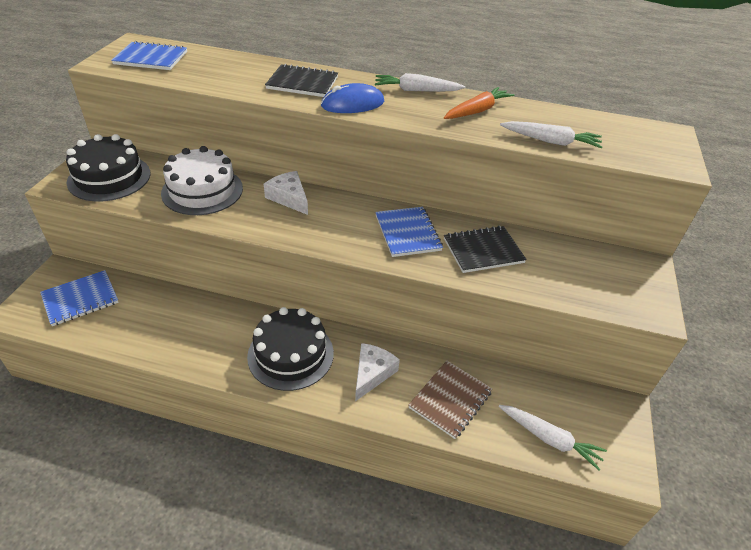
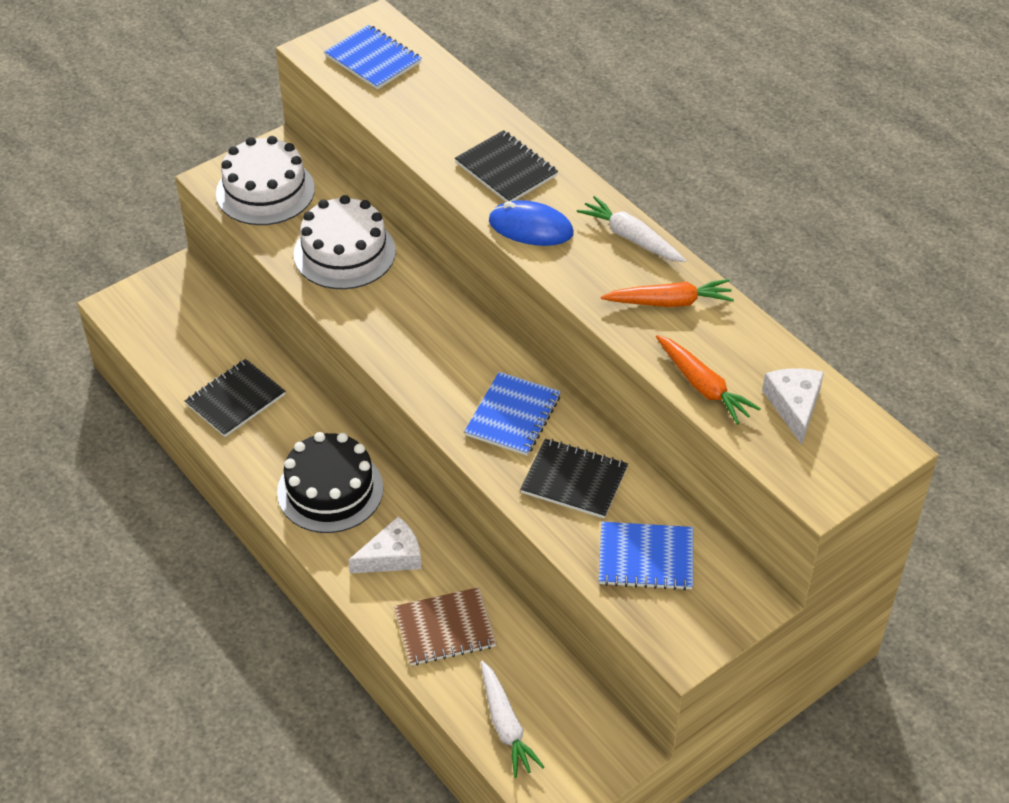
camera: 40 degrees right, 5 degrees up
blue notebook [40,270,119,326] -> blue notebook moved to [599,522,693,591]
black cake [66,134,150,201] -> white cake [216,136,315,225]
white cheese [264,171,308,215] -> white cheese moved to [762,368,824,445]
white carrot [500,121,602,149] -> orange carrot [656,335,761,425]
none -> black notebook [185,359,285,437]

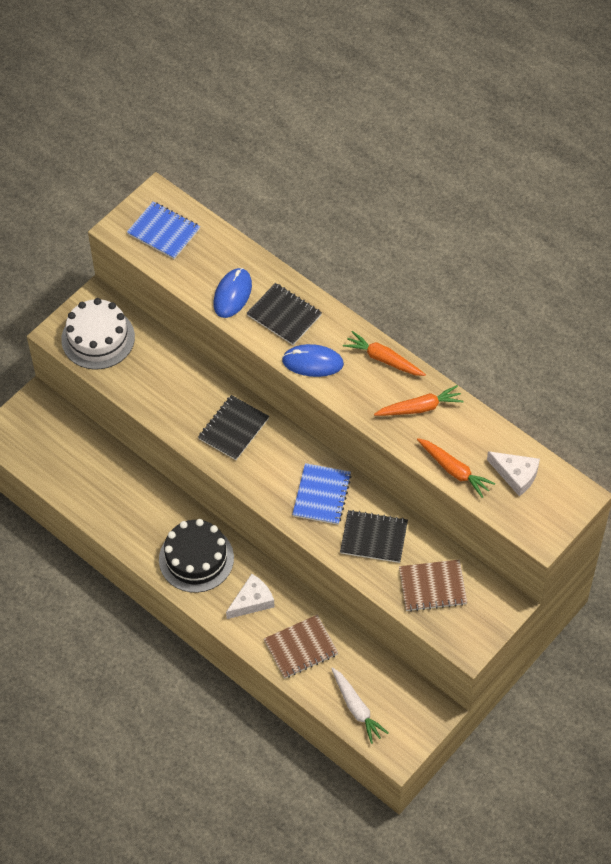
camera: 10 degrees left, 10 degrees up
black notebook [185,359,285,437] -> black notebook moved to [198,395,269,460]
white cake [294,195,396,289] -> none
white carrot [577,196,686,262] -> orange carrot [343,331,426,376]
blue notebook [599,522,693,591] -> brown notebook [399,560,467,612]
white cheese [762,368,824,445] -> white cheese turned 135 degrees clockwise [487,451,540,496]
none -> blue mouse [213,268,252,318]

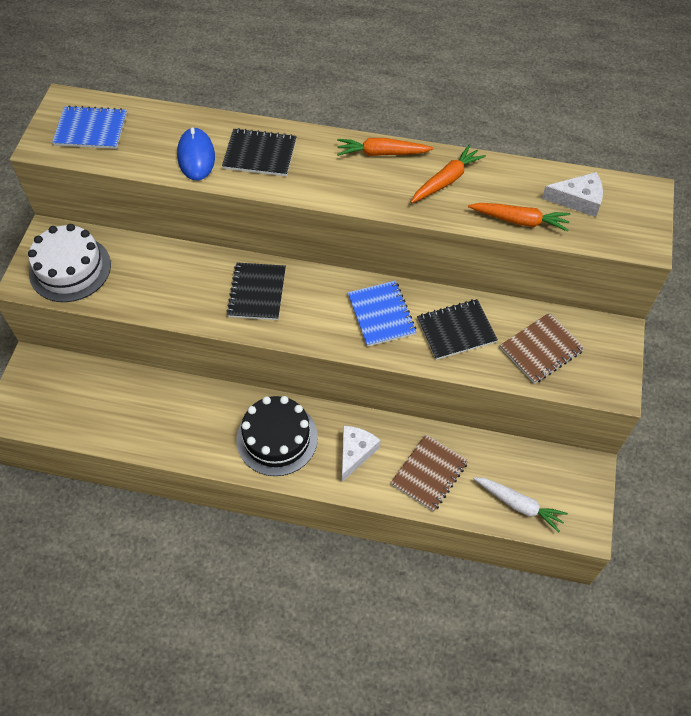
camera: 30 degrees left, 0 degrees up
blue mouse [282,344,344,377] -> none

